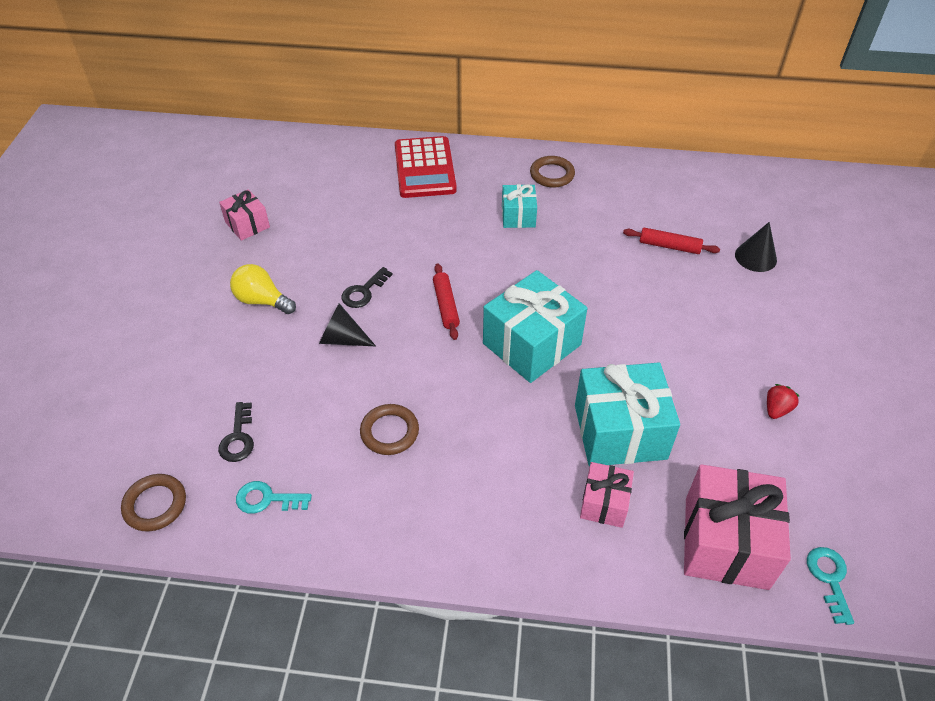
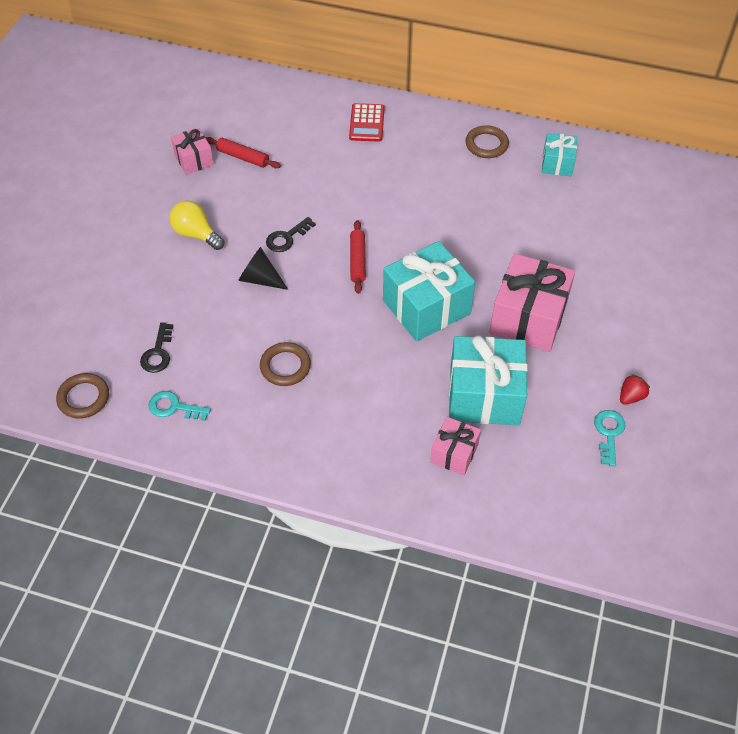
camera: 10 degrees right, 5 degrees up
red calculator [395,136,457,198] -> red calculator [349,103,385,142], size x0.62
turquoise gift [502,184,537,228] -> turquoise gift moved to [542,133,577,176]
red rolling pin [623,228,720,254] -> red rolling pin moved to [206,137,281,168]
pink gift [684,464,791,590] -> pink gift moved to [489,253,575,352]
black cone [735,222,777,272] -> none
turquoise key [807,547,854,625] -> turquoise key moved to [594,410,625,466]

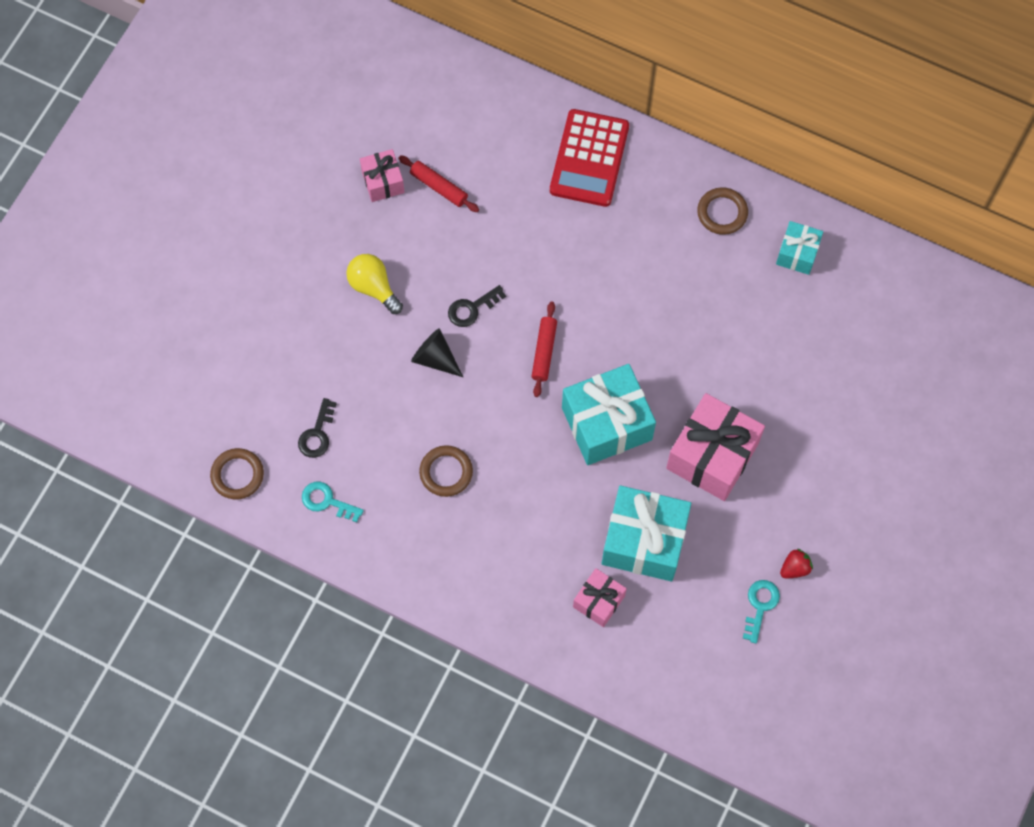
camera: 10 degrees right, 15 degrees up
red calculator [349,103,385,142] -> red calculator [550,109,629,207], size x1.62

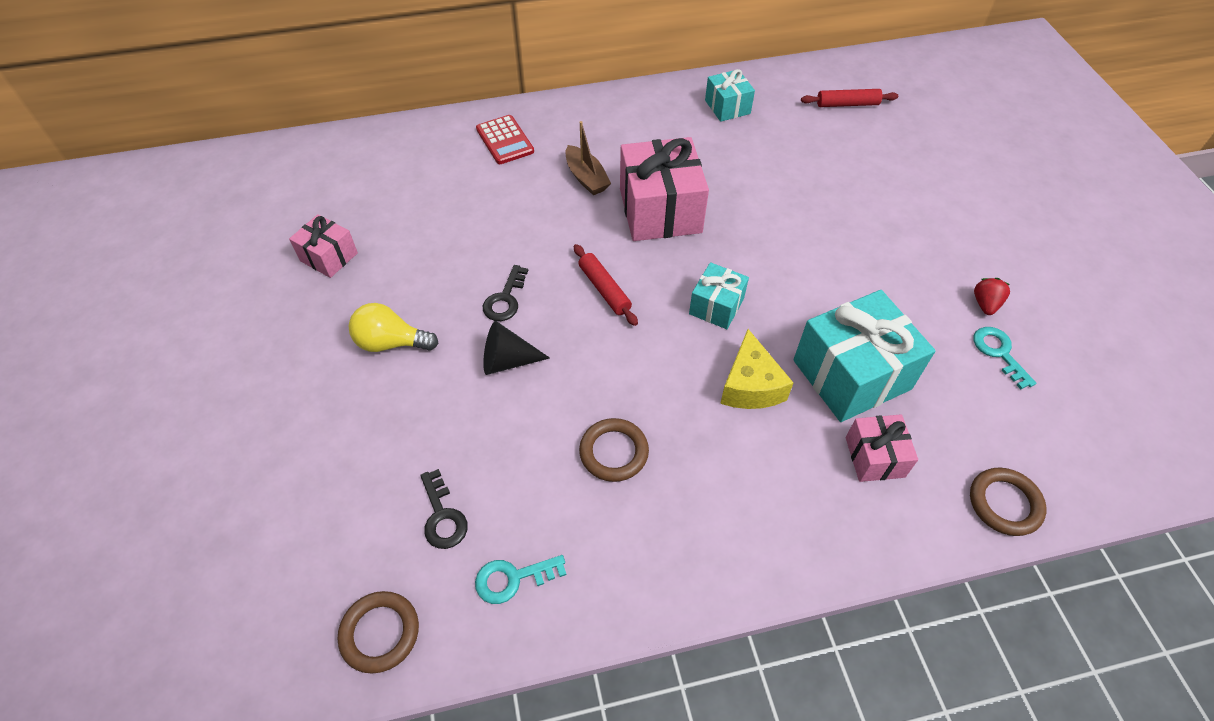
camera: 40 degrees left, 15 degrees down
red rolling pin [399,155,479,212] -> red rolling pin moved to [801,89,898,107]
red calculator [550,109,629,207] -> red calculator [476,115,534,164], size x0.62
turquoise gift [562,364,656,465] -> turquoise gift [689,262,749,329], size x0.54
pink gift [666,393,765,501] -> pink gift moved to [620,137,709,241]
brown ring [697,187,748,235] -> brown ring moved to [970,468,1047,536]
none -> brown boat [566,121,611,195]
none -> yellow cheese [720,329,793,409]

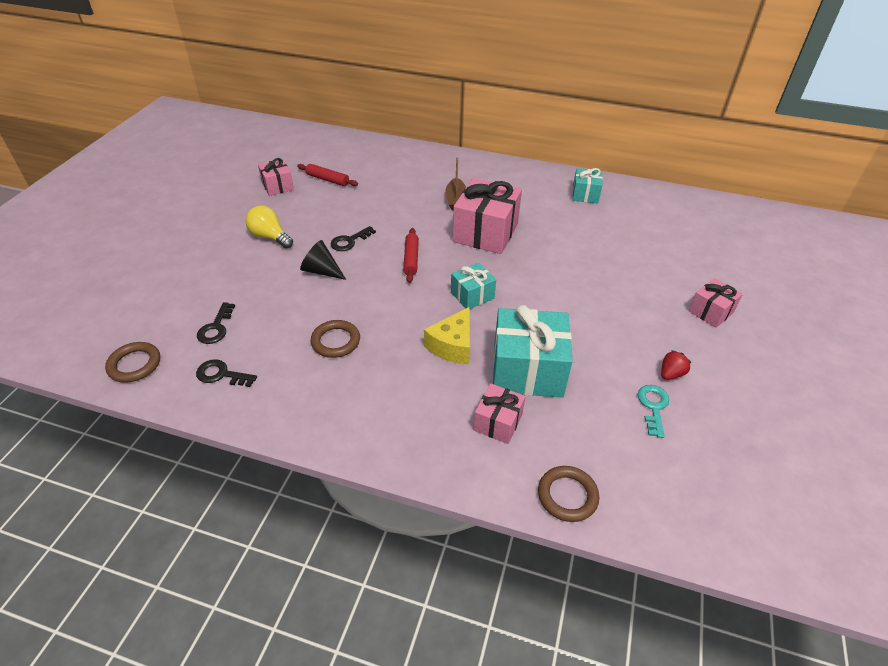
camera: 30 degrees right, 10 degrees down
turquoise key [475,555,567,604] -> black key [196,359,257,387]
red calculator [476,115,534,164] -> none
red rolling pin [801,89,898,107] -> red rolling pin moved to [297,164,358,186]
none -> pink gift [689,278,743,328]

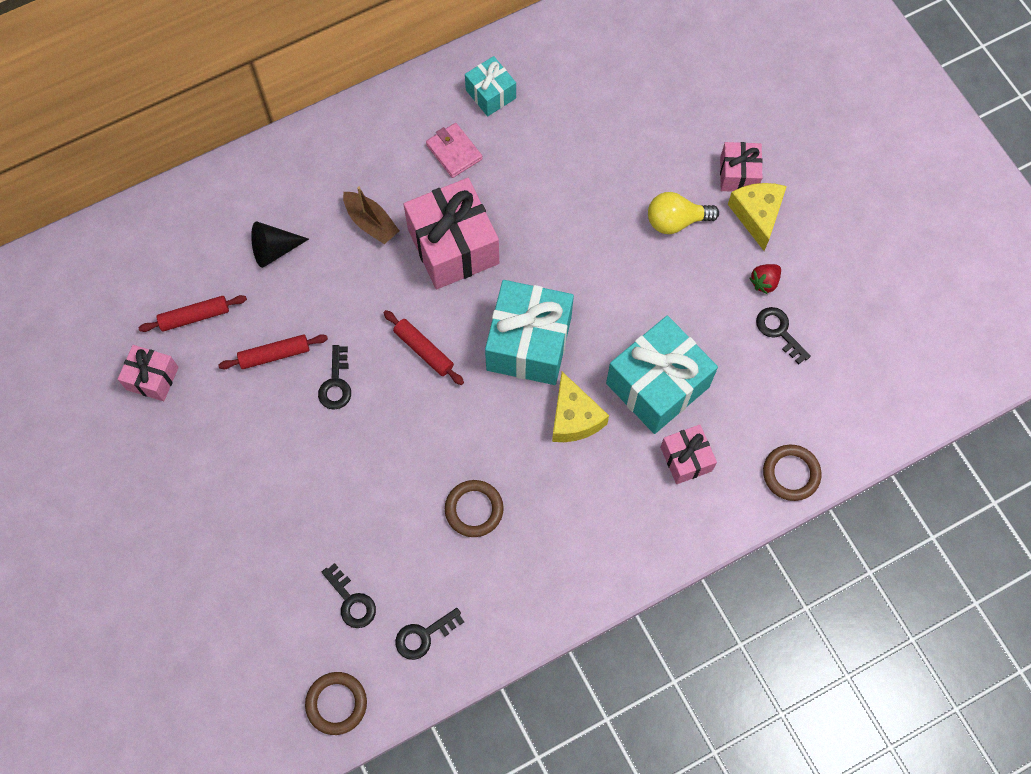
camera: 45 degrees left, 25 degrees up
yellow light bulb [245,206,293,248] -> yellow light bulb moved to [648,192,719,234]
black cone [300,240,346,280] -> black cone moved to [251,221,309,268]
turquoise gift [451,263,496,309] -> turquoise gift [485,280,574,385], size x1.86
turquoise key [638,385,669,438] -> black key [756,307,811,365]
red strawberry [661,350,691,380] -> red strawberry turned 135 degrees counterclockwise [749,264,781,295]
none -> red rolling pin [218,334,328,369]
none -> pink wallet [426,123,483,178]
none -> yellow cheese [728,183,787,251]

